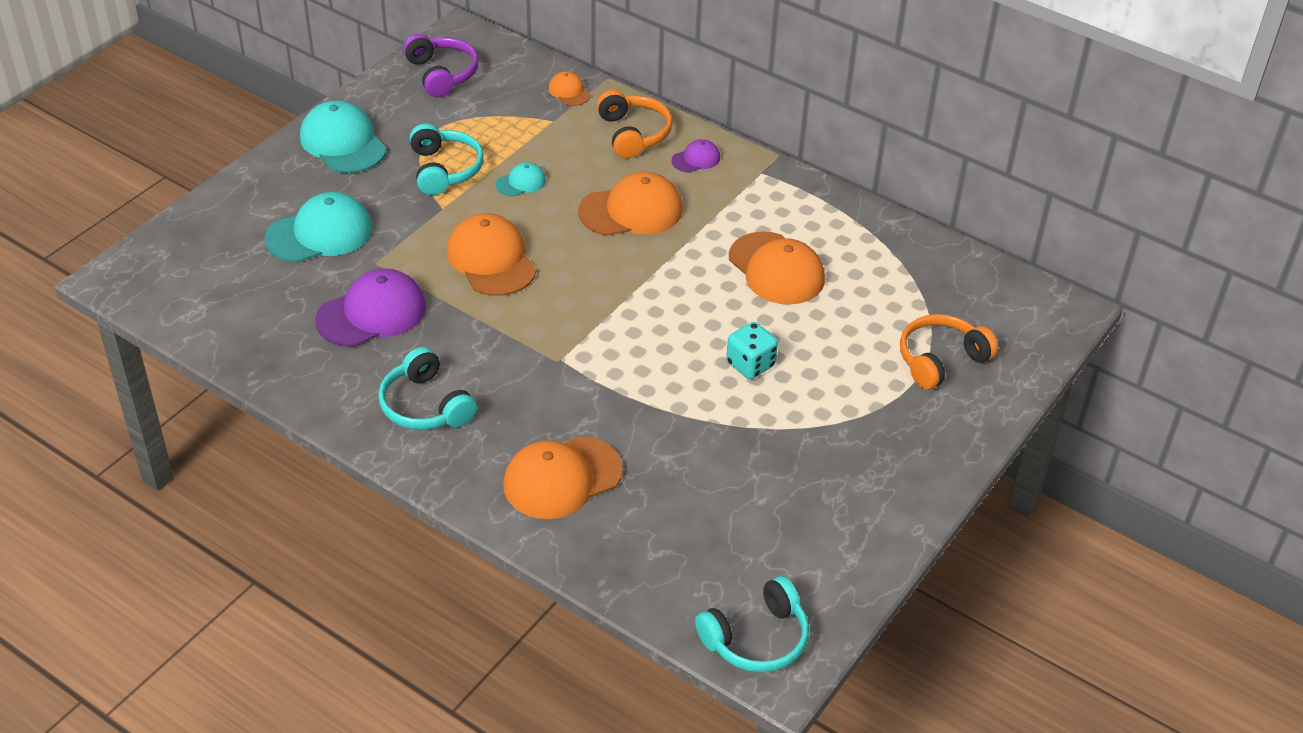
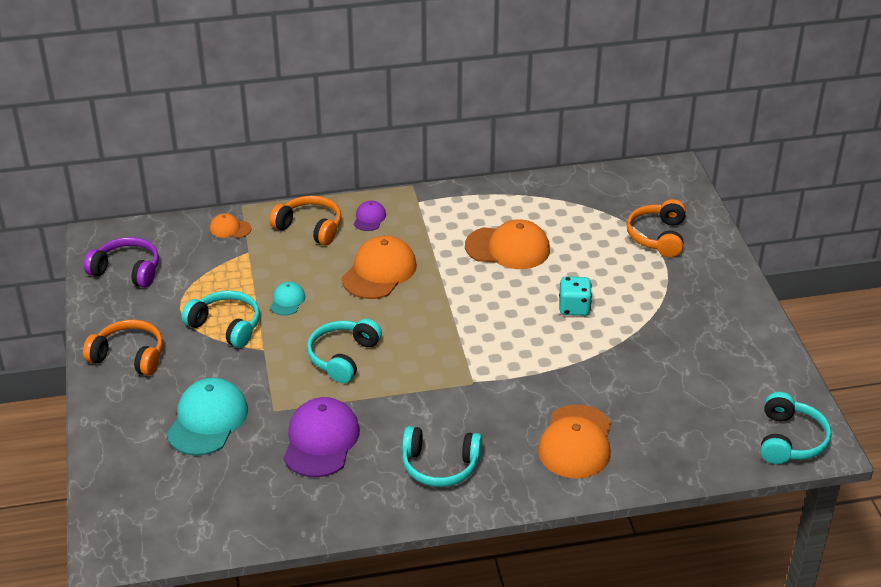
camera: 45 degrees left, 5 degrees down
turquoise cap [300,101,386,173] -> orange headphones [83,320,163,376]
orange cap [447,213,536,296] -> turquoise headphones [307,319,382,383]

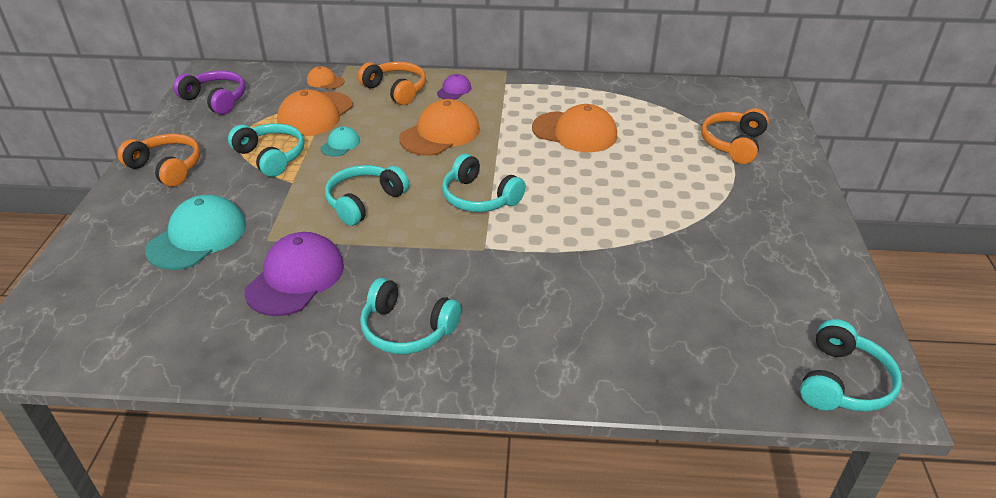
camera: 15 degrees right, 0 degrees up
orange cap [538,405,611,479] -> orange cap moved to [277,89,353,136]
turquoise dice [559,276,592,316] -> none
none -> turquoise headphones [442,154,526,212]

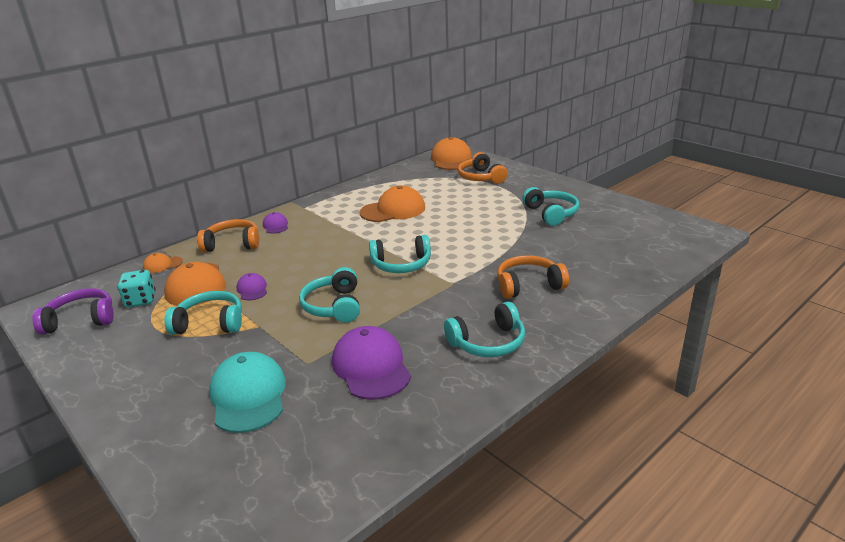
camera: 45 degrees left, 10 degrees down
orange headphones [118,134,201,187] -> orange headphones moved to [497,255,569,299]
turquoise cap [321,126,360,157] -> purple cap [237,273,267,300]
orange cap [399,99,480,156] -> orange cap moved to [431,137,472,170]
turquoise headphones [800,319,902,412] -> turquoise headphones moved to [522,187,579,226]
none -> turquoise dice [117,270,156,307]

